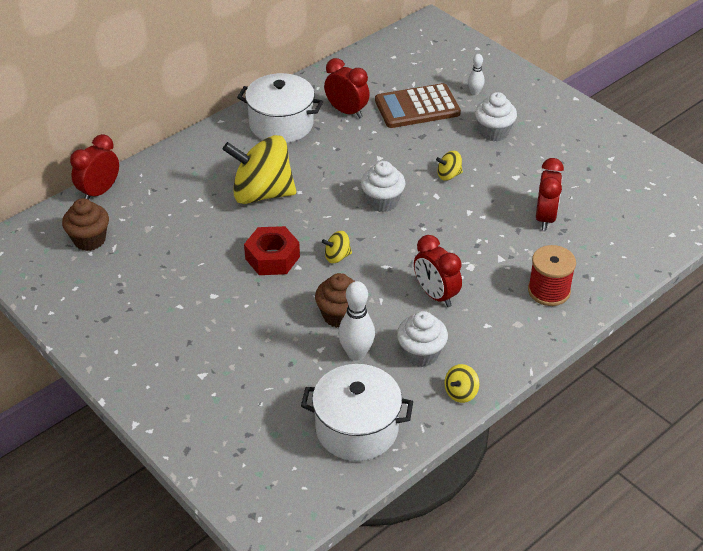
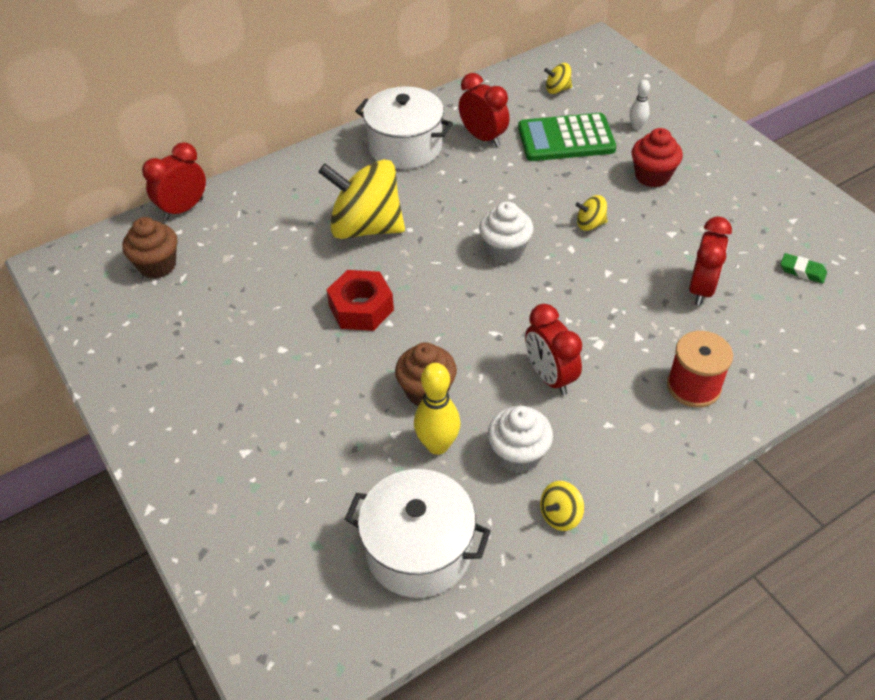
camera: 10 degrees right, 5 degrees up
yellow spinning top [322,231,352,263] -> yellow spinning top moved to [544,63,572,94]
white bowling pin [338,281,375,361] -> yellow bowling pin [414,363,461,455]
brown calculator [375,83,461,128] -> green calculator [518,113,616,161]
white cupcake [475,92,517,142] -> red cupcake [632,128,683,188]
none -> green eraser [781,253,827,284]

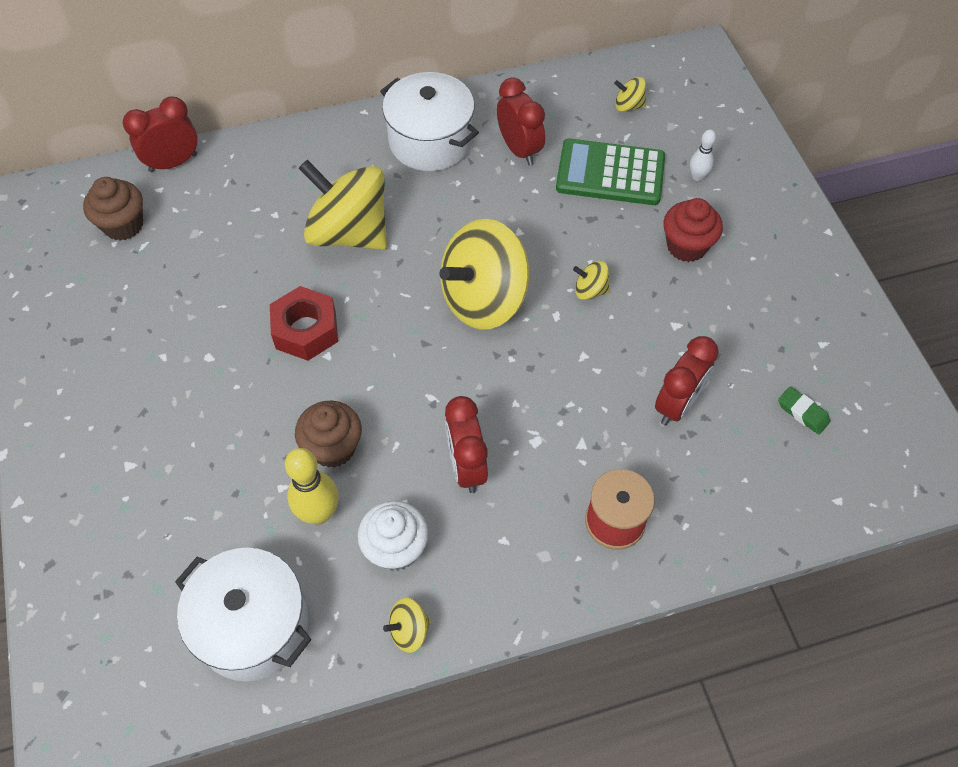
camera: 15 degrees right, 10 degrees up
white cupcake [479,201,534,263] -> yellow spinning top [440,219,529,330]

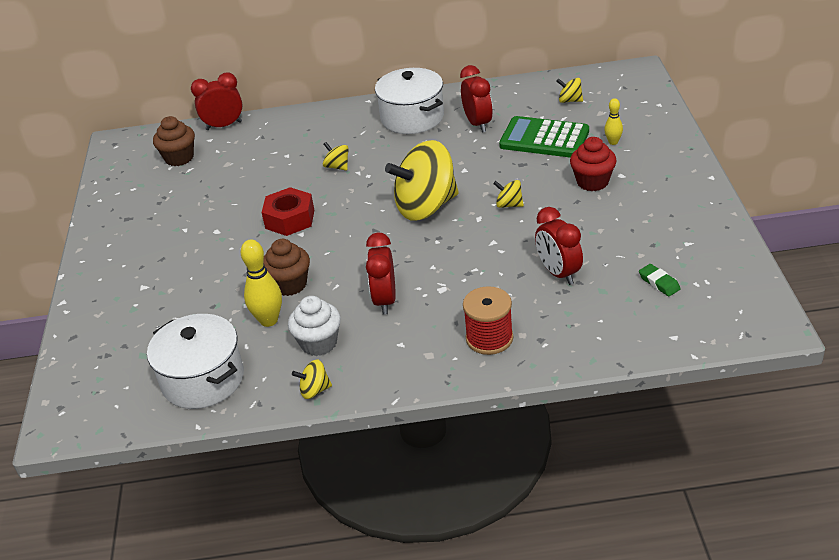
camera: 15 degrees right, 20 degrees down
yellow spinning top [299,160,387,250] -> yellow spinning top [323,142,349,171], size x0.41
red clock [655,336,719,425] -> red clock turned 105 degrees clockwise [535,207,583,285]
white bowling pin [690,129,716,181] -> yellow bowling pin [604,98,623,145]

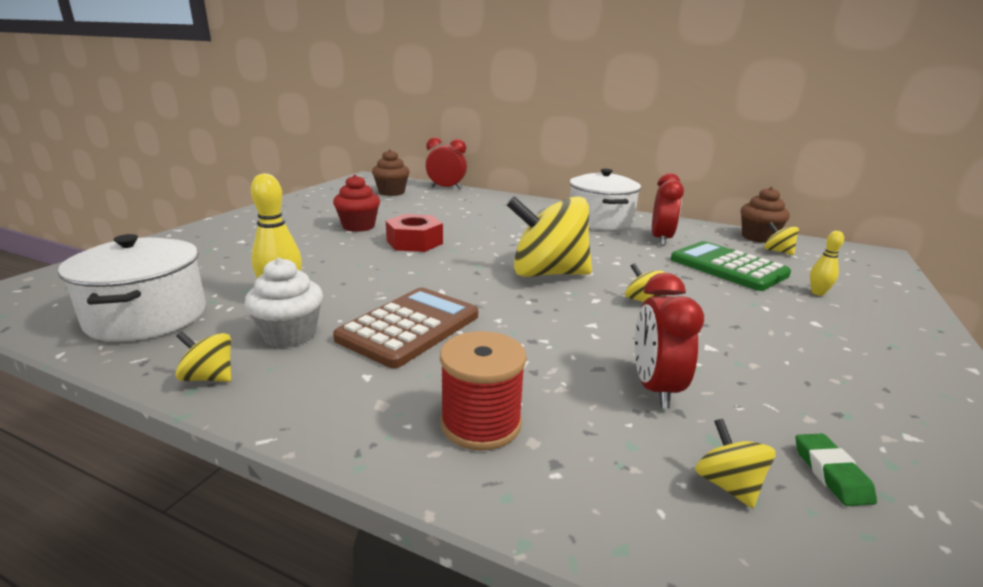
camera: 25 degrees right, 15 degrees down
brown cupcake [263,239,310,296] -> brown cupcake moved to [741,187,790,243]
yellow spinning top [323,142,349,171] -> yellow spinning top moved to [695,419,776,508]
red clock [366,232,396,315] -> brown calculator [333,288,478,368]
red cupcake [570,137,617,191] -> red cupcake moved to [333,175,380,232]

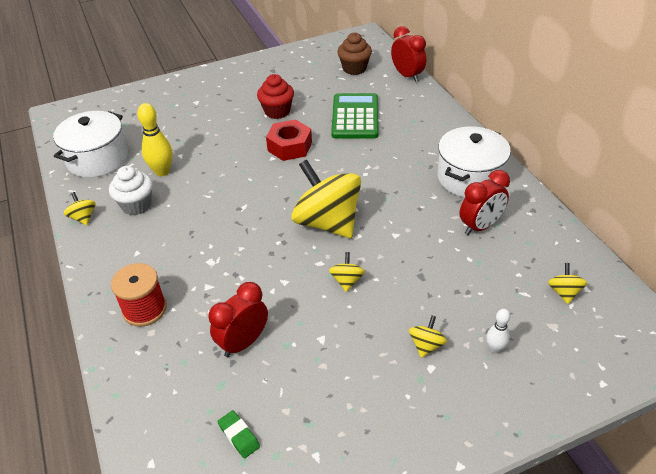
camera: 45 degrees right, 20 degrees up
brown calculator [333,288,478,368] -> none
green calculator [671,241,791,291] -> green calculator moved to [331,93,379,139]
yellow spinning top [695,419,776,508] -> yellow spinning top moved to [409,315,447,358]
brown cupcake [741,187,790,243] -> none
green eraser [796,434,877,506] -> green eraser turned 75 degrees counterclockwise [217,410,260,458]
yellow bowling pin [810,231,844,296] -> white bowling pin [486,309,510,353]

